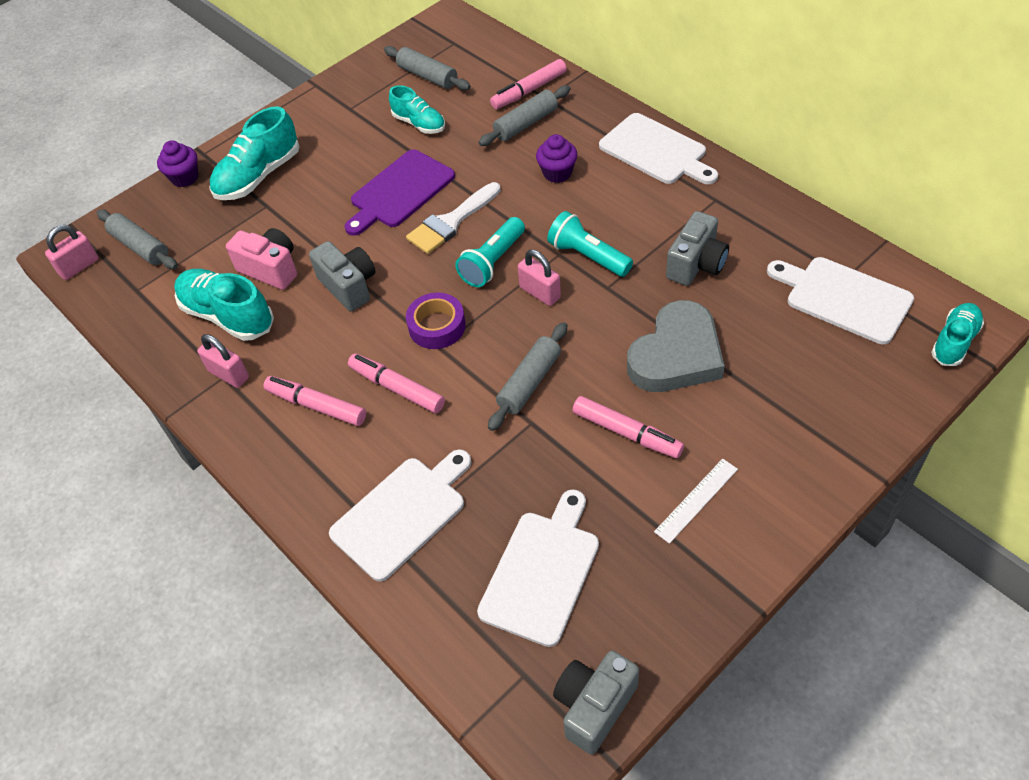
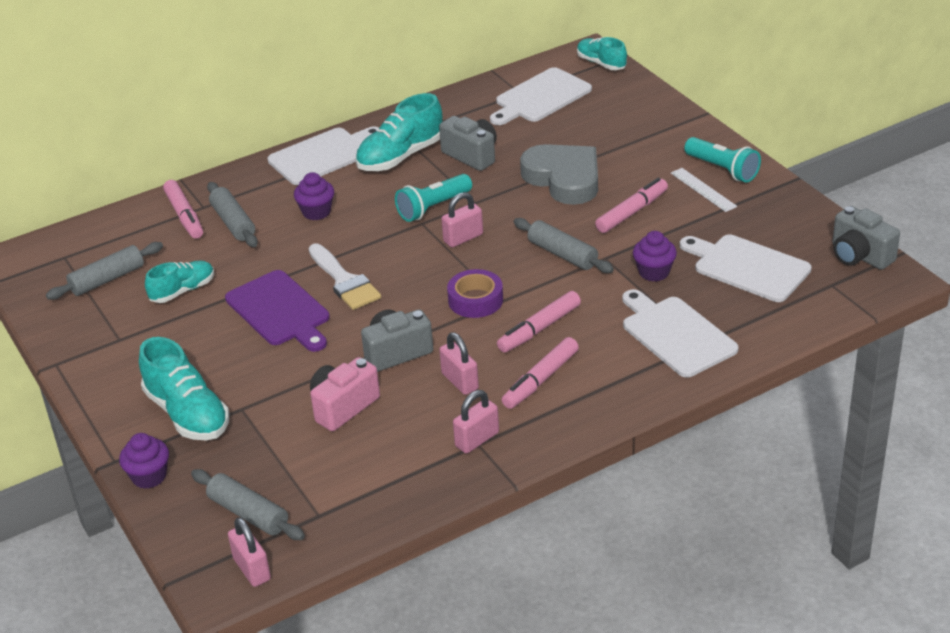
camera: 80 degrees left, 15 degrees down
grey rolling pin [97,210,178,269] -> grey rolling pin turned 75 degrees clockwise [191,469,305,540]
turquoise shoe [174,269,274,341] -> turquoise shoe moved to [355,93,443,171]
turquoise flashlight [455,217,525,287] -> turquoise flashlight moved to [684,137,761,183]
none -> pink padlock [439,332,479,395]
none -> purple cupcake [633,231,677,282]

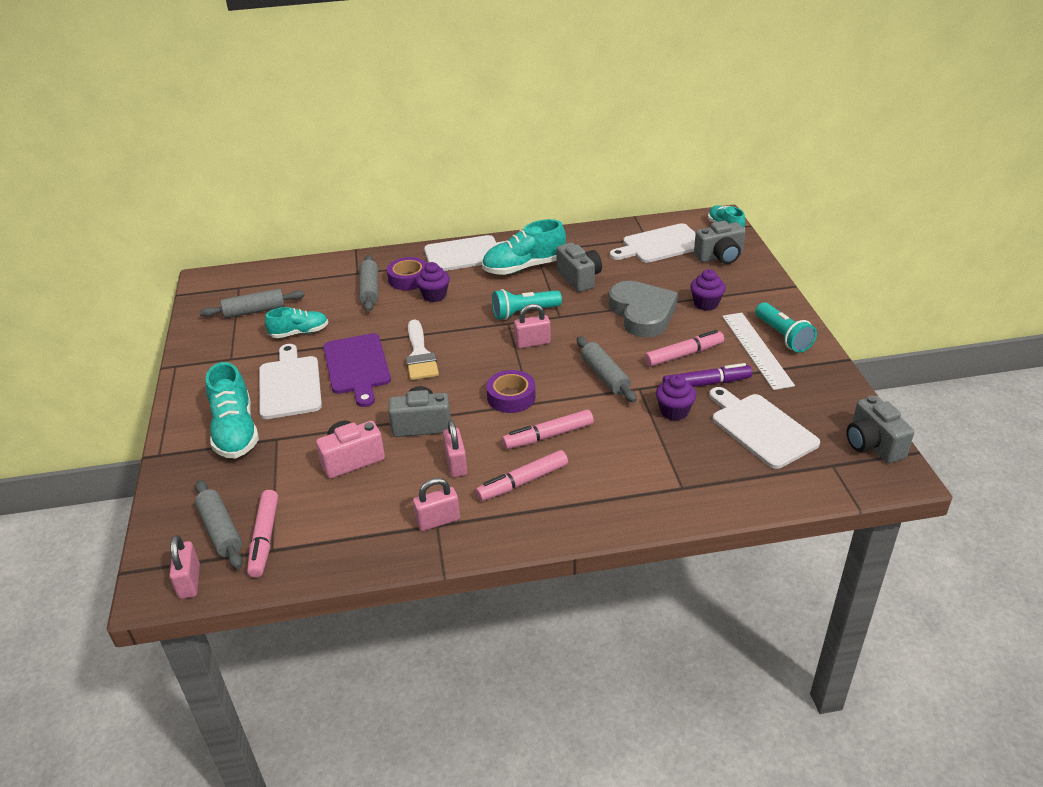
camera: 20 degrees right, 0 degrees up
purple cupcake [119,433,169,489] -> purple cupcake moved to [690,269,726,311]
pink marker [163,180,203,239] -> pink marker moved to [247,490,278,577]
white cutting board [622,289,739,378] -> white cutting board moved to [259,344,322,419]
white ruler [671,168,737,212] -> white ruler [722,313,795,390], size x1.64
none -> purple tape [387,257,427,290]
none -> purple marker [663,363,752,387]
none -> grey camera [694,221,746,264]

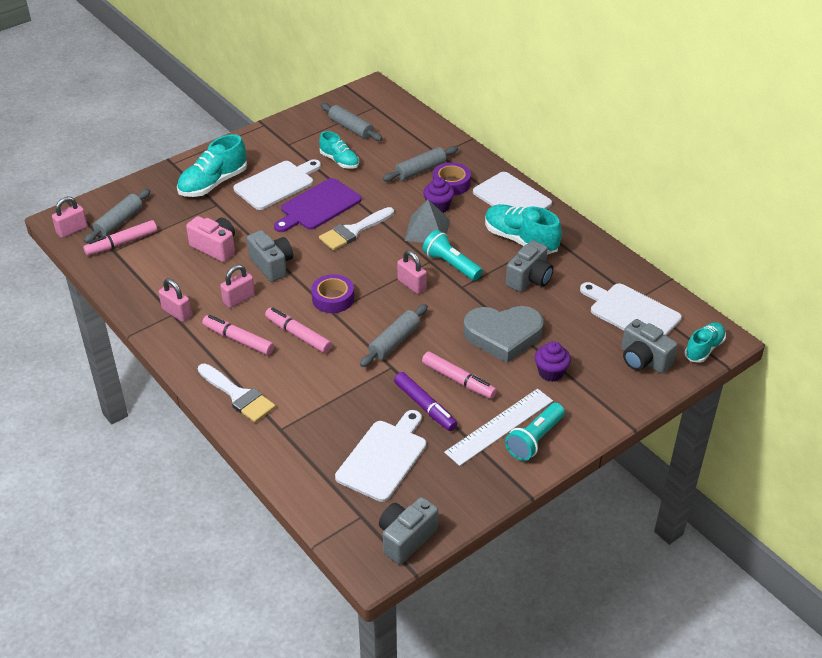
camera: 60 degrees right, 5 degrees up
grey heart [609,281,678,338] -> grey heart turned 45 degrees clockwise [463,306,544,363]
purple cupcake [656,374,696,421] -> none
none -> white brush [198,363,275,422]
none -> grey pyramid [405,199,450,243]

